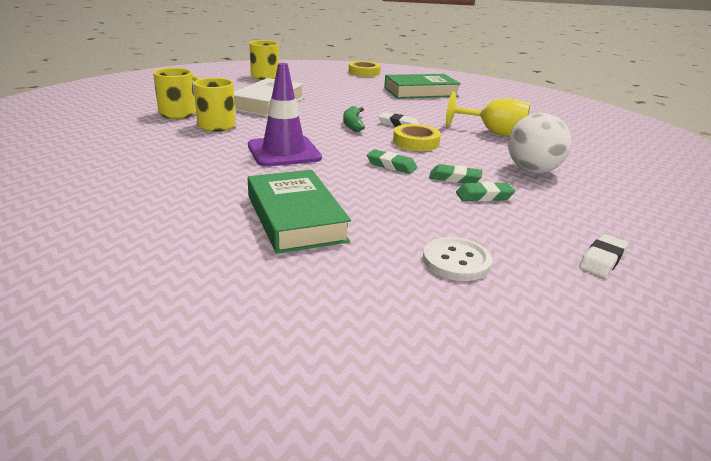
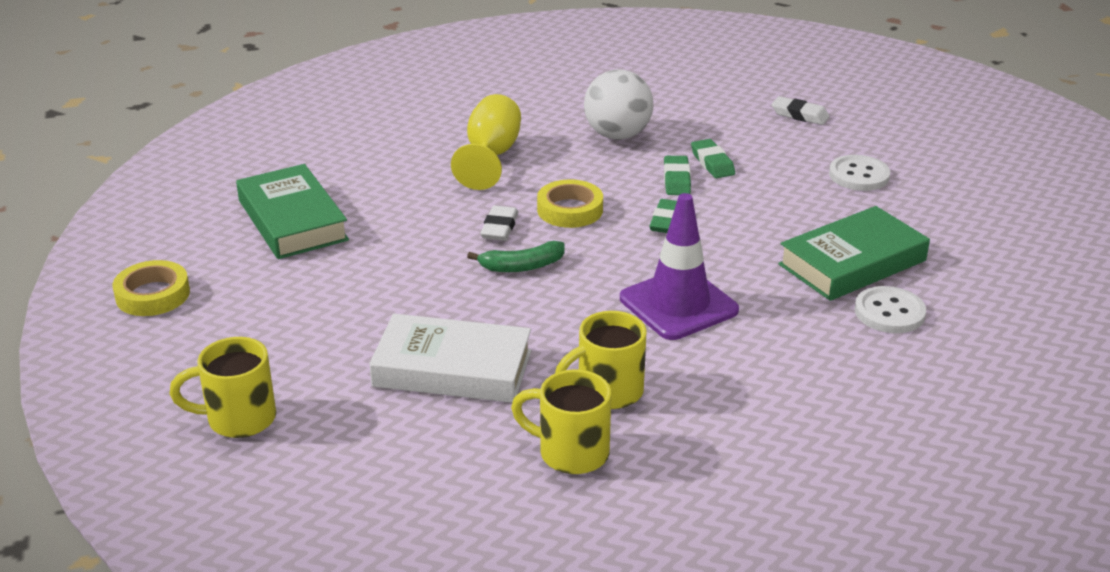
camera: 100 degrees left, 5 degrees up
none -> white button [855,286,926,333]

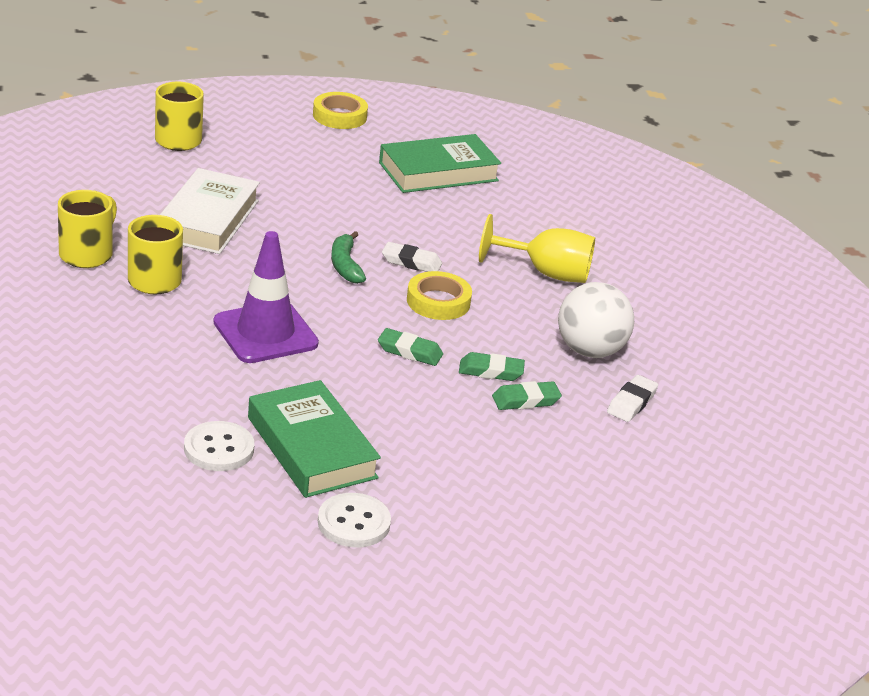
camera: 90 degrees right, 0 degrees up
white eraser [772,96,830,125] -> white eraser moved to [607,375,658,422]
white button [829,155,890,191] -> white button moved to [318,493,391,548]

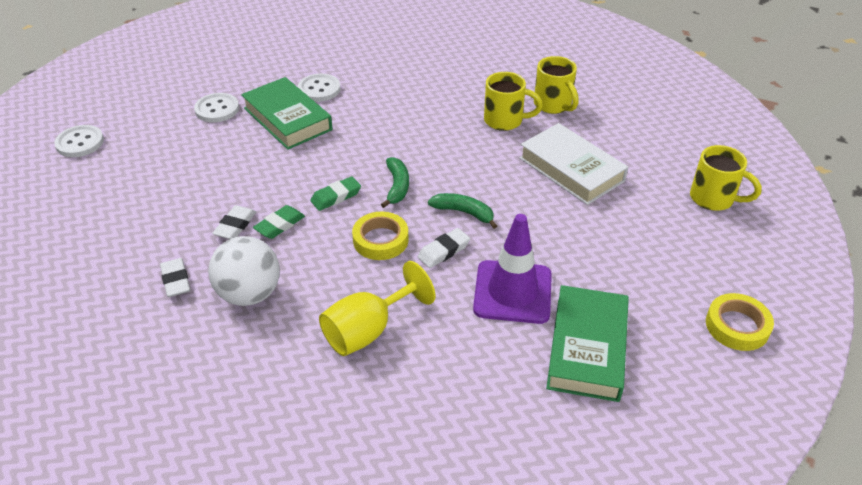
camera: 130 degrees right, 10 degrees up
purple traffic cone [214,231,319,363] -> purple traffic cone moved to [473,214,552,324]
green book [248,380,381,498] -> green book turned 45 degrees clockwise [241,77,333,150]
green eraser [492,381,562,410] -> white eraser [212,205,256,239]
none -> white button [54,125,104,157]
none -> green banana [381,157,409,208]

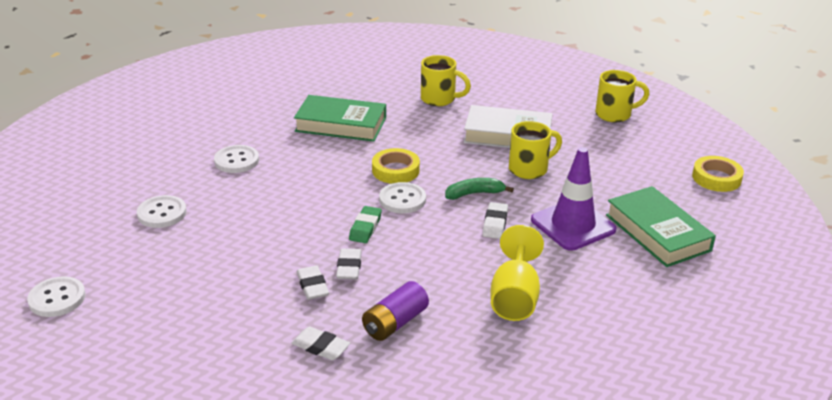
camera: 40 degrees left, 10 degrees down
white ball [208,236,280,306] -> purple battery [362,281,429,341]
green book [241,77,333,150] -> green book moved to [294,95,386,142]
green eraser [253,205,305,239] -> white eraser [336,249,362,280]
yellow tape [352,212,409,260] -> yellow tape moved to [372,148,420,184]
green banana [381,157,409,208] -> white button [379,182,426,213]
yellow mug [484,72,543,131] -> yellow mug moved to [509,121,562,179]

